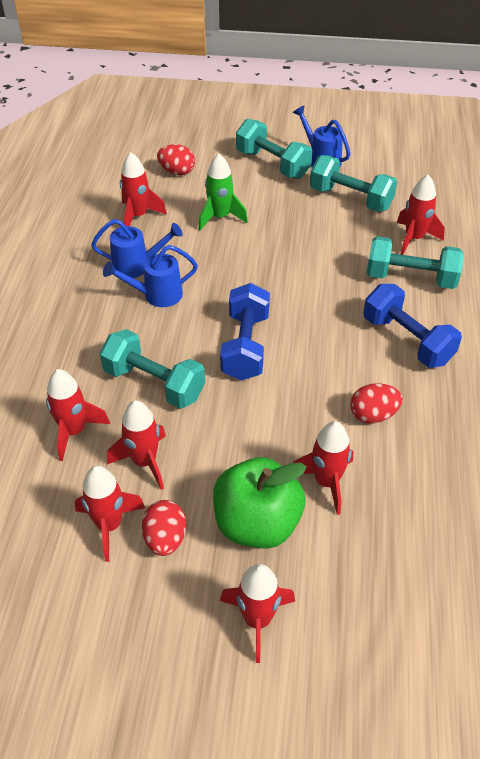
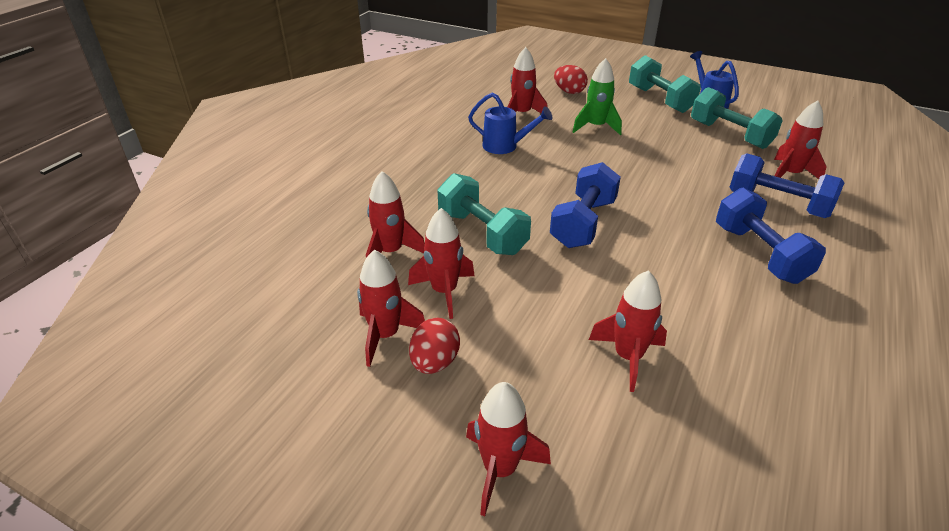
camera: 20 degrees right, 10 degrees down
blue watering can [103,245,198,307] -> none
green apple [213,457,306,549] -> none
red egg [350,383,403,423] -> none
turquoise dumbbell [367,236,464,289] -> blue dumbbell [729,153,845,218]

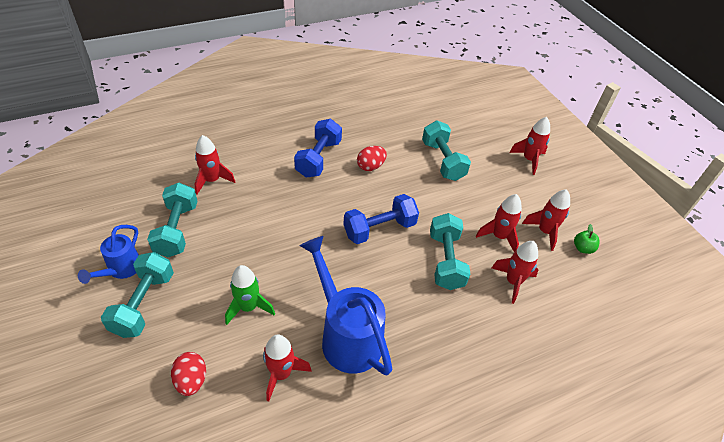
camera: 145 degrees left, 10 degrees up
red egg [409,318,460,374] -> red egg moved to [357,146,387,171]
blue watering can [468,93,552,154] -> blue watering can [299,236,392,375], size x1.78
red rocket [589,270,667,392] -> turquoise dumbbell [422,121,471,181]
blue dumbbell [729,153,845,218] -> none
none -> green apple [574,224,599,254]

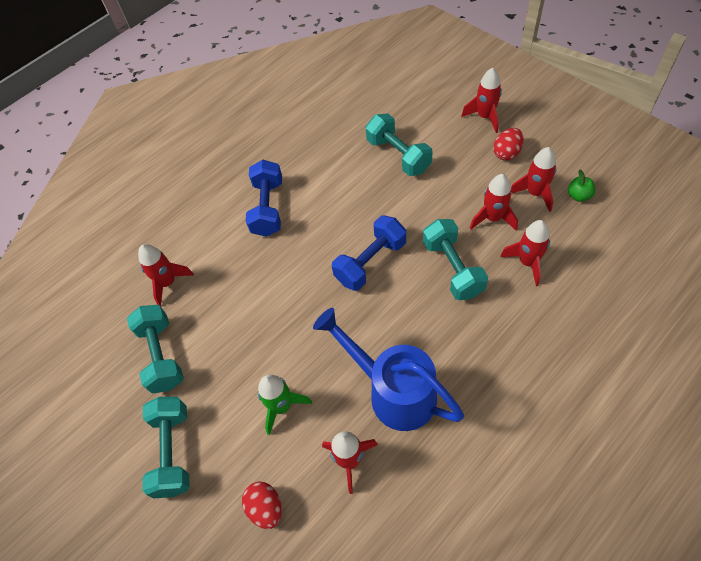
camera: 10 degrees left, 10 degrees up
blue watering can [78,225,139,284] -> none
red egg [357,146,387,171] -> red egg moved to [493,128,524,160]

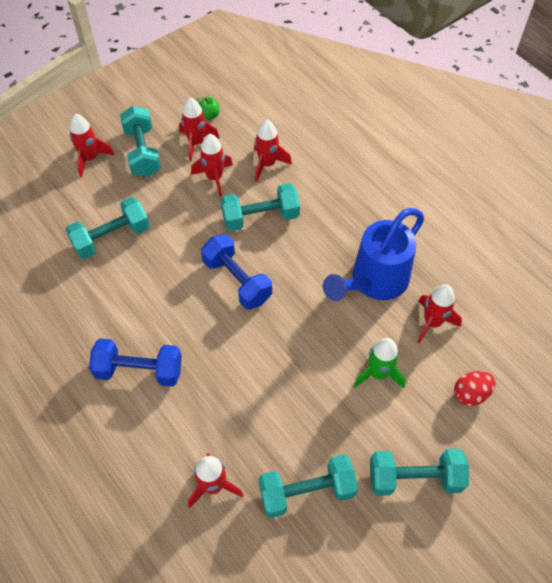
camera: 90 degrees left, 0 degrees up
red egg [493,128,524,160] -> turquoise dumbbell [120,106,161,177]

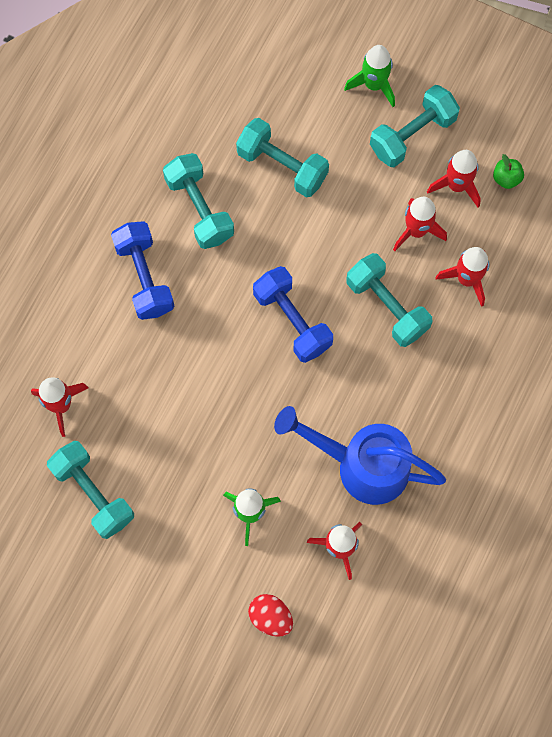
camera: 65 degrees right, 15 degrees up
red rocket [70,114,115,177] -> green rocket [344,45,395,107]
blue dumbbell [201,234,272,310] -> blue dumbbell turned 60 degrees counterclockwise [253,266,333,363]
turquoise dumbbell [370,449,469,496] -> turquoise dumbbell moved to [163,153,234,249]

